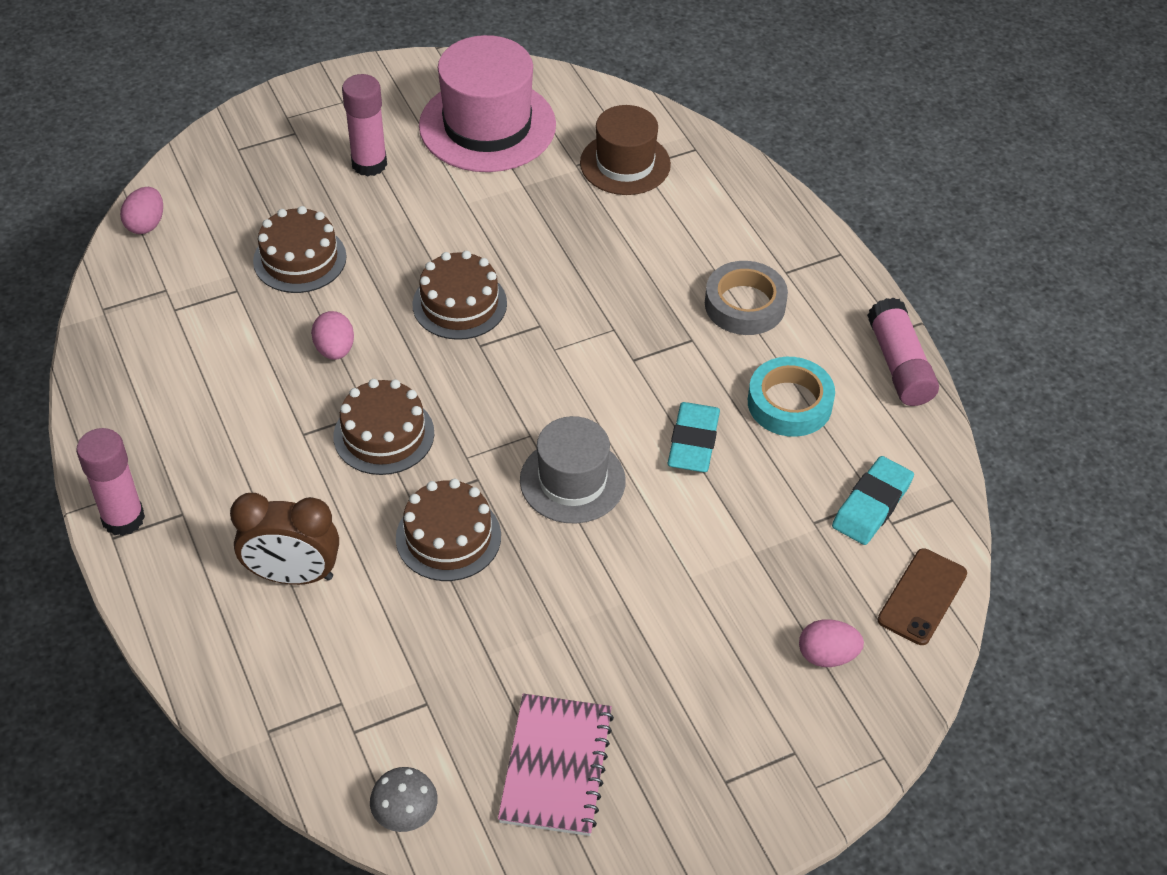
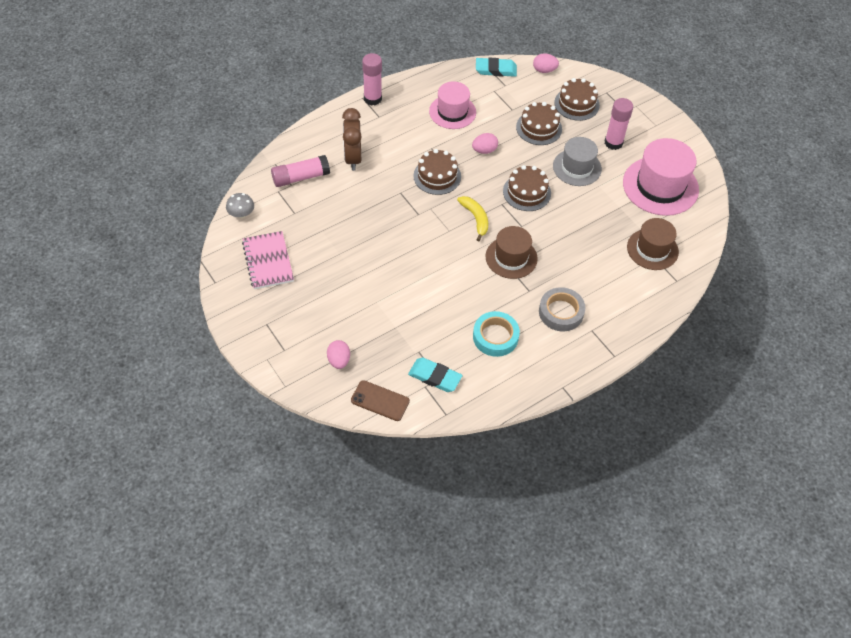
camera: 80 degrees right, 5 degrees up
brown cake [396,479,501,581] -> brown cake moved to [554,78,600,121]
pink notebook [498,693,614,836] -> pink notebook turned 75 degrees clockwise [242,231,294,289]
grey hat [520,416,626,523] -> grey hat moved to [553,137,602,186]
turquoise eraser [668,402,720,472] -> turquoise eraser moved to [476,58,517,77]
pink glue stick [867,298,939,406] -> pink glue stick moved to [271,155,330,187]
none -> pink hat [429,82,476,129]
none -> yellow banana [457,196,488,241]
none -> brown hat [485,226,538,279]

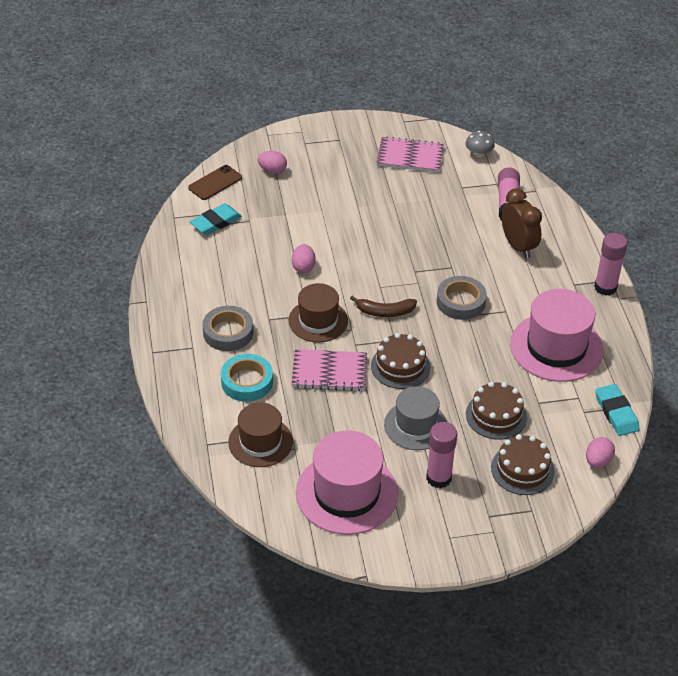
camera: 115 degrees right, 10 degrees down
brown clock [342,108,362,171] -> brown clock turned 45 degrees clockwise [502,188,542,259]
brown cake [413,149,461,195] -> grey tape [437,276,487,320]
pink hat [429,82,476,129] -> pink hat [510,289,604,382], size x1.54
yellow banana [457,196,488,241] -> brown banana [350,296,417,317]
pink egg [472,133,498,154] -> pink egg moved to [292,244,316,273]
turquoise tape [473,311,520,357] -> turquoise tape moved to [221,354,273,402]
turquoise eraser [476,58,517,77] -> turquoise eraser turned 45 degrees counterclockwise [595,384,640,436]
none -> pink notebook [292,349,367,391]

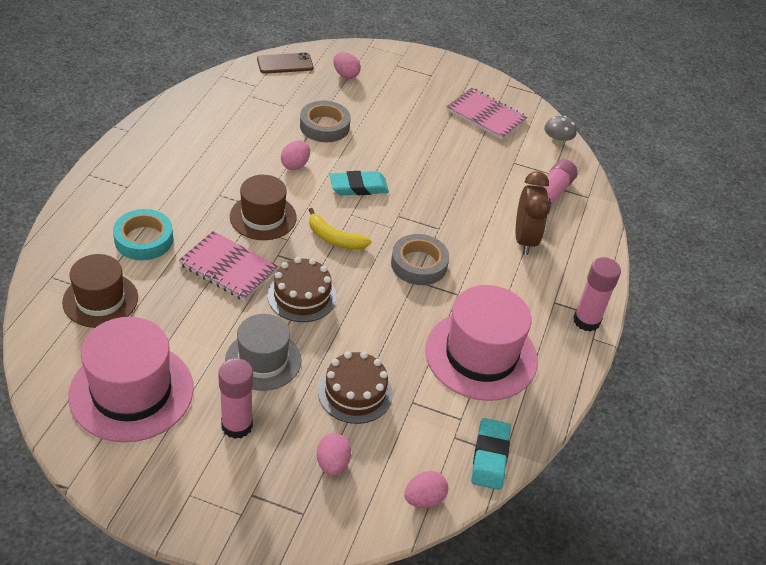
camera: 25 degrees right, 0 degrees up
turquoise eraser [190,203,242,235] -> turquoise eraser moved to [329,171,389,195]
grey tape [202,306,253,351] -> grey tape moved to [300,101,351,142]
brown banana [350,296,417,317] -> yellow banana [309,208,372,250]
brown cake [491,434,555,495] -> pink egg [317,433,351,476]

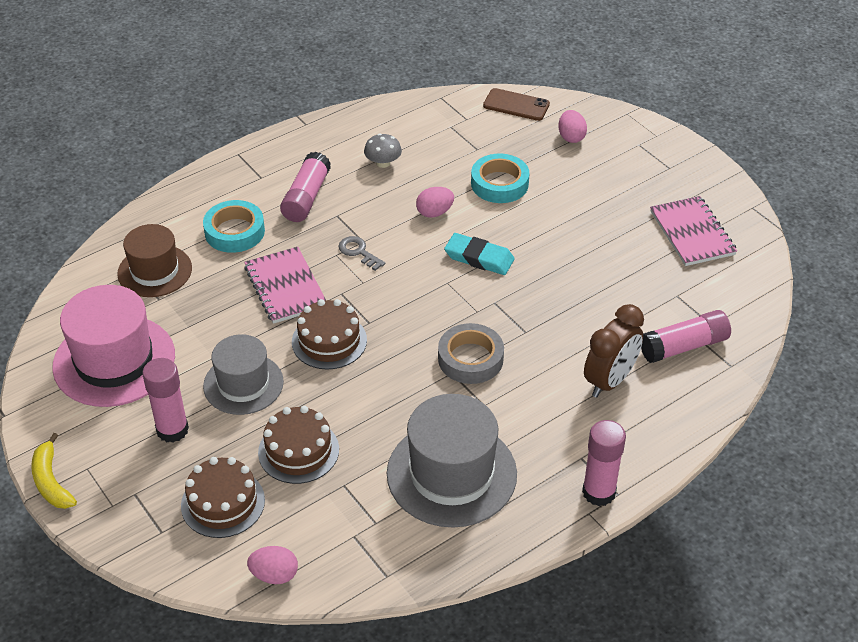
camera: 40 degrees right, 0 degrees up
brown hat [230,175,297,240] -> grey key [339,236,386,271]
grey tape [300,101,351,142] -> turquoise tape [471,154,529,203]
yellow banana [309,208,372,250] -> yellow banana moved to [31,433,77,509]
pink egg [317,433,351,476] -> brown cake [181,457,265,538]
pink hat [425,285,538,401] -> grey hat [387,394,517,528]
turquoise eraser [471,418,511,490] -> none
grey mushroom [544,116,577,145] -> grey mushroom moved to [364,133,402,168]
none -> pink glue stick [280,152,331,222]

